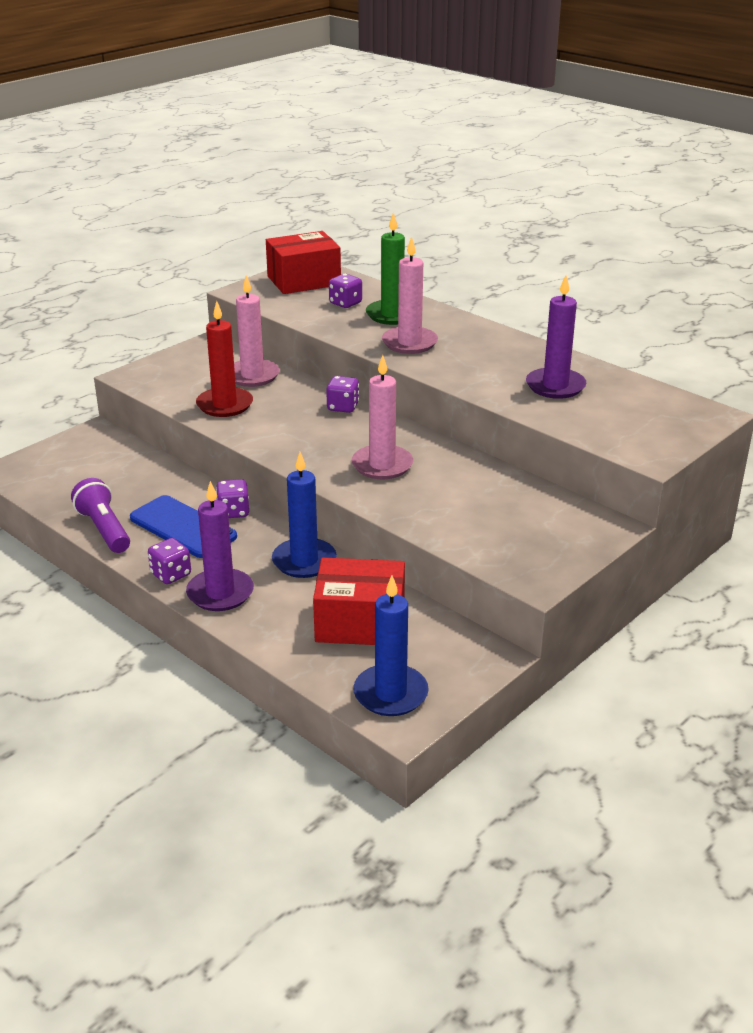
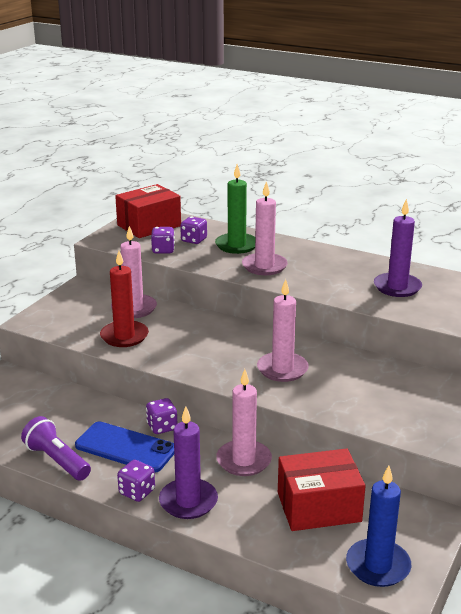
camera: 15 degrees left, 5 degrees down
blue candle [272,452,337,578] -> pink candle [216,369,272,476]
purple dice [326,376,359,413] -> purple dice moved to [151,227,175,254]

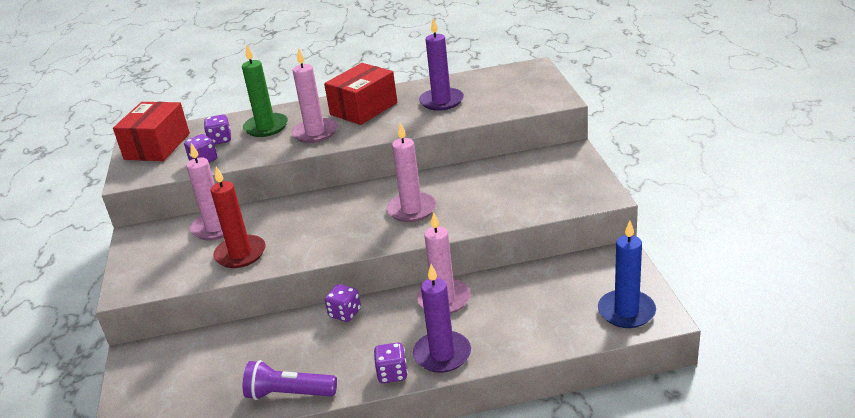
camera: 35 degrees left, 5 degrees up
blue phone [75,421,174,473] -> none
red box [278,448,366,531] -> red box moved to [324,63,397,125]

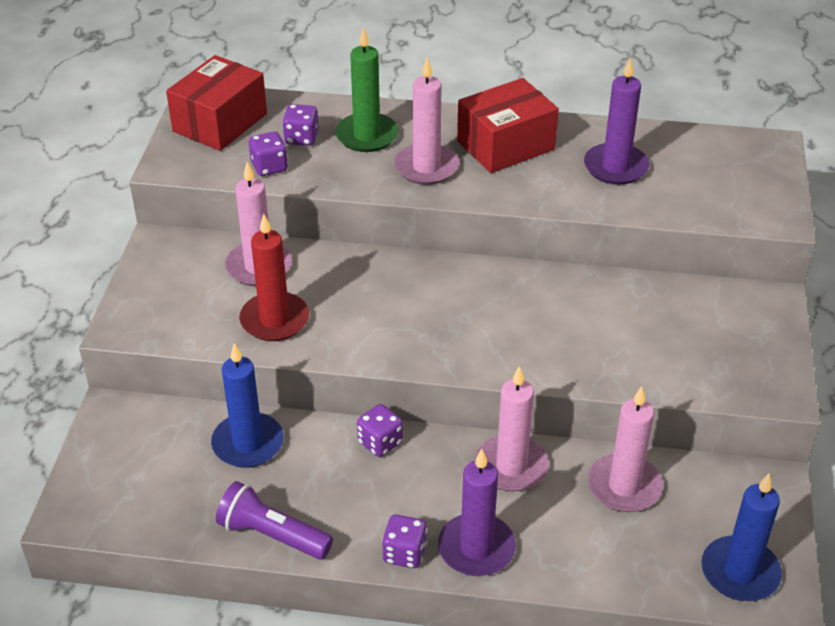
camera: 15 degrees right, 10 degrees up
pink candle [387,123,437,222] -> pink candle moved to [588,386,663,512]
none -> blue candle [211,343,284,468]

